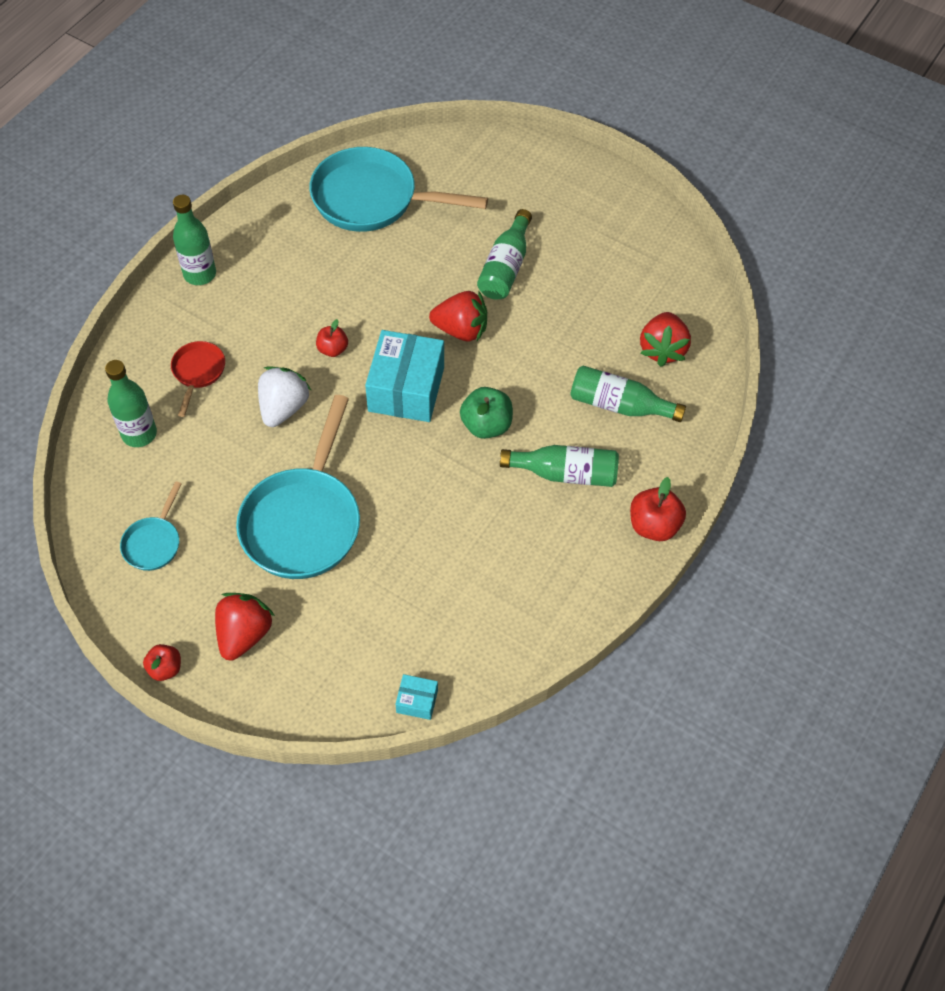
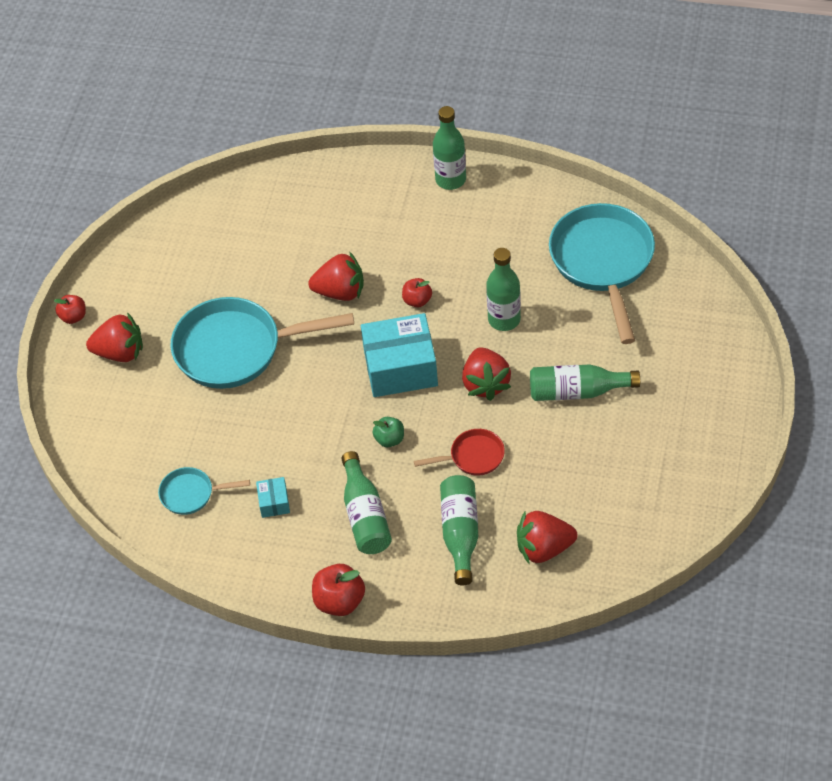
camera: 75 degrees right, 5 degrees down
green bottle [105,360,157,447] -> green bottle moved to [486,248,521,331]
turquoise pan [120,481,182,571] -> turquoise pan moved to [158,467,250,515]
red pan [171,341,225,417] -> red pan moved to [414,429,505,476]
white strawberry [258,366,311,427] -> red strawberry [308,251,364,301]
turquoise box [396,674,438,720] -> turquoise box moved to [256,477,290,518]
green apple [460,387,513,439] -> green apple [372,417,404,447], size x0.63

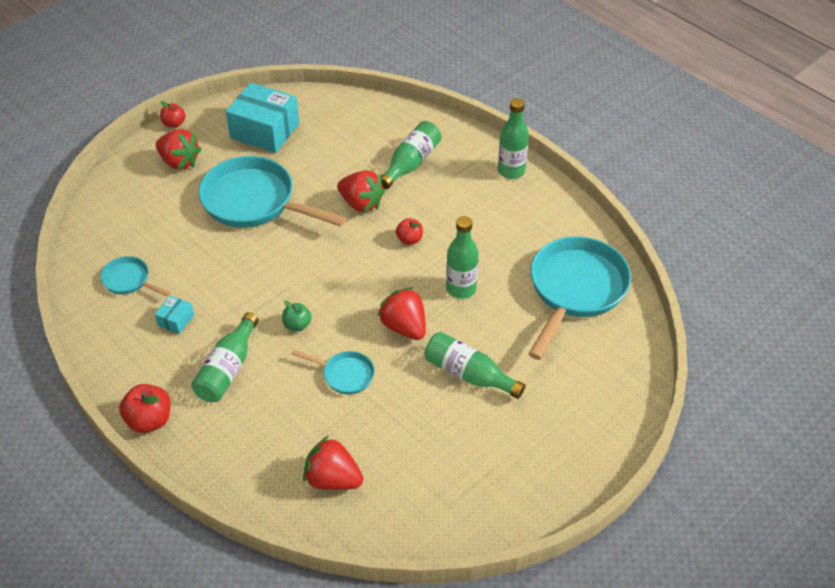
camera: 30 degrees right, 5 degrees down
turquoise box [361,313,438,397] -> turquoise box moved to [226,83,299,153]
red pan [414,429,505,476] -> turquoise pan [292,349,375,394]
green bottle [440,475,478,585] -> green bottle moved to [381,121,441,189]
red strawberry [462,347,511,401] -> red strawberry turned 120 degrees clockwise [377,287,426,340]

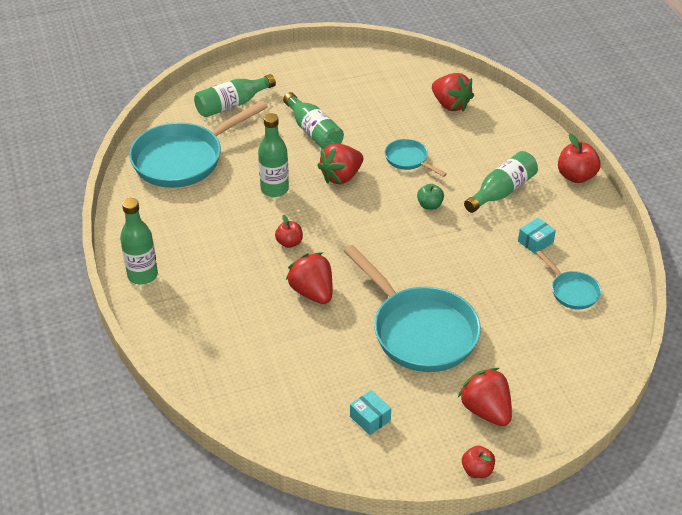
camera: 155 degrees left, 5 degrees down
turquoise box [226,83,299,153] -> turquoise box [350,390,391,435], size x0.45
red strawberry [377,287,426,340] -> red strawberry turned 60 degrees clockwise [317,143,363,184]
green bottle [381,121,441,189] -> green bottle moved to [194,74,276,117]

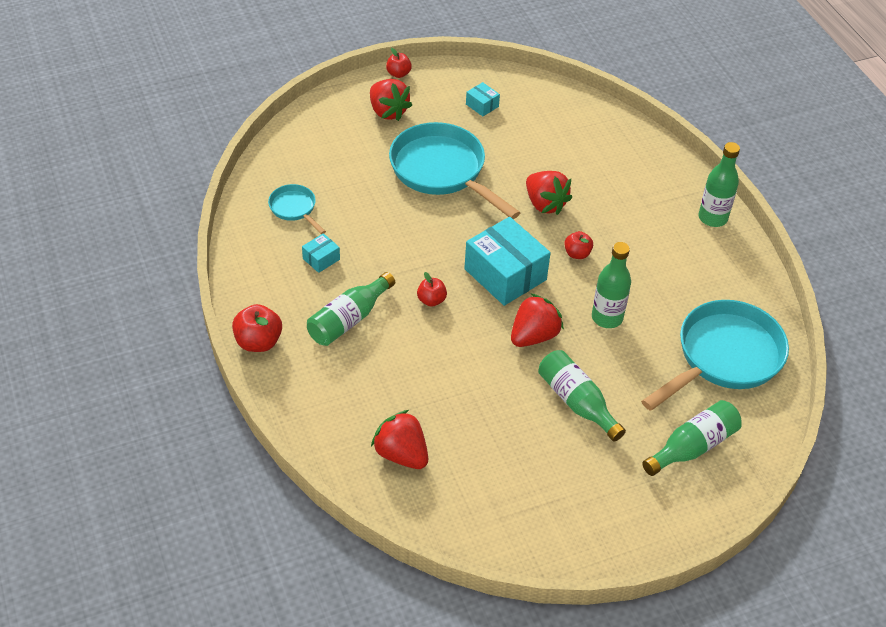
camera: 175 degrees right, 5 degrees up
turquoise pan [385,139,447,177] -> none
green apple [417,184,444,210] -> red apple [417,272,447,307]
none -> turquoise box [464,217,551,306]

